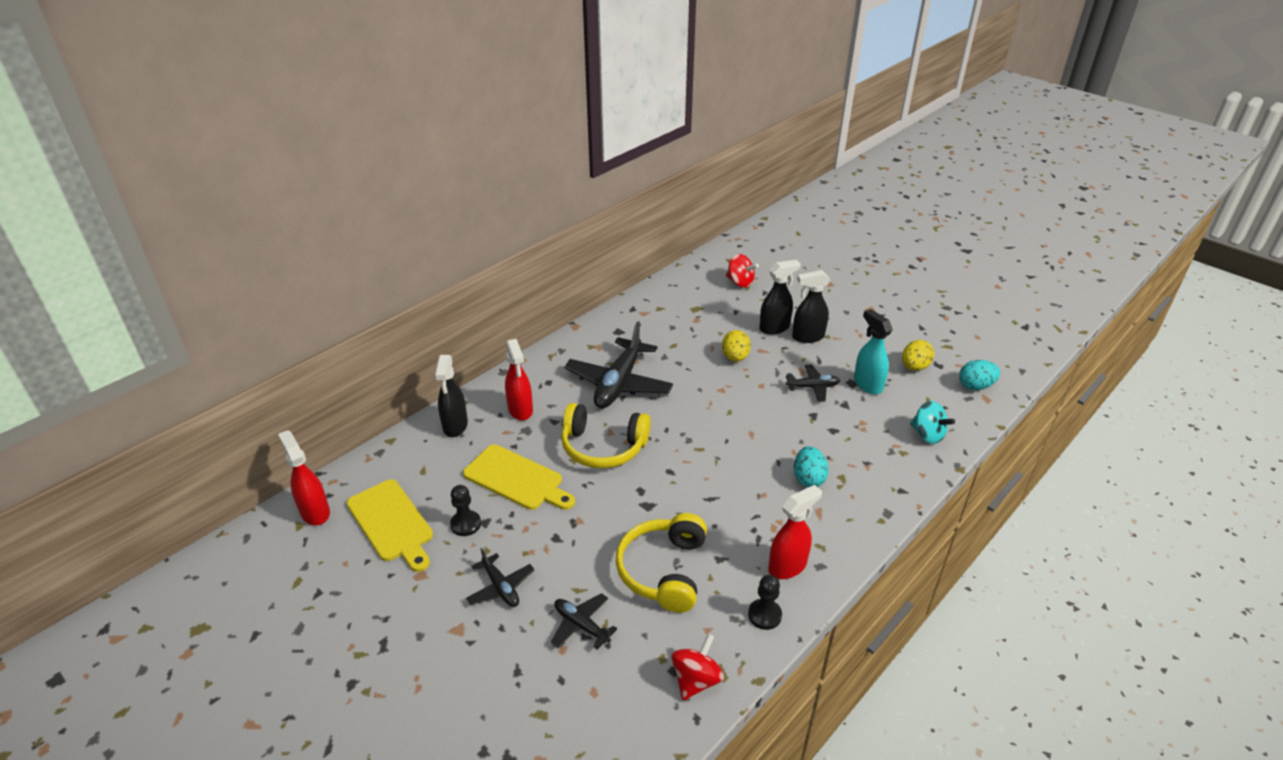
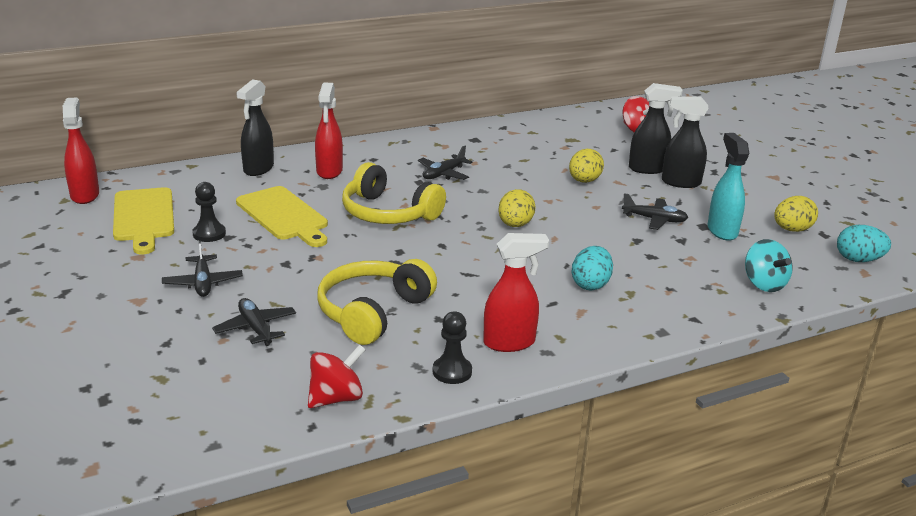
camera: 20 degrees right, 10 degrees down
black plane [564,321,673,408] -> black plane [418,146,472,180], size x0.51
none -> yellow egg [498,189,535,227]

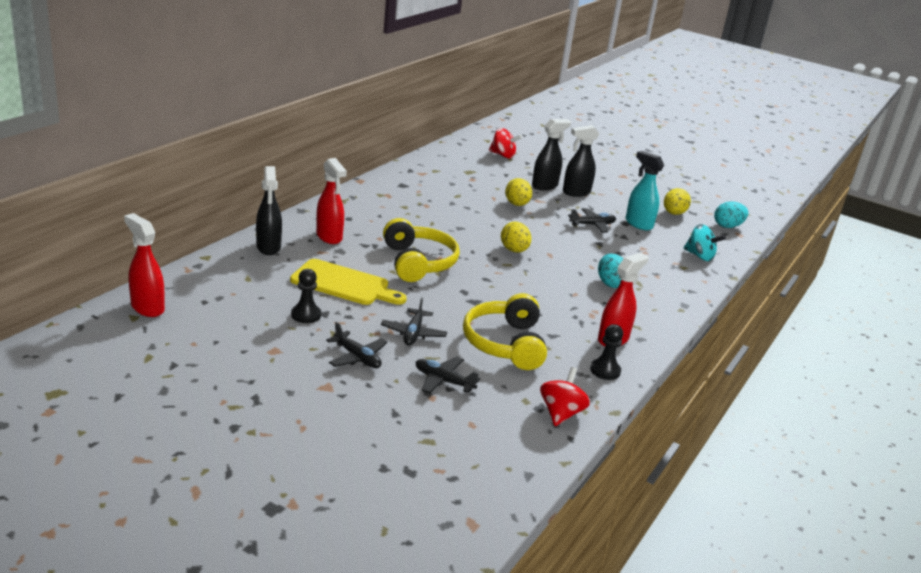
camera: 35 degrees left, 0 degrees up
yellow cutting board [113,187,174,254] -> none
yellow headphones [342,162,446,224] -> yellow headphones turned 105 degrees counterclockwise [383,218,460,282]
black plane [418,146,472,180] -> black plane moved to [381,298,447,345]

